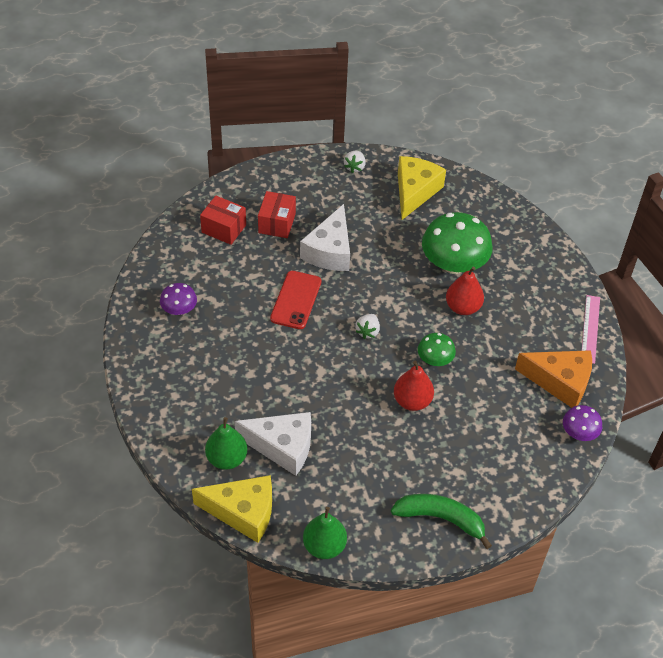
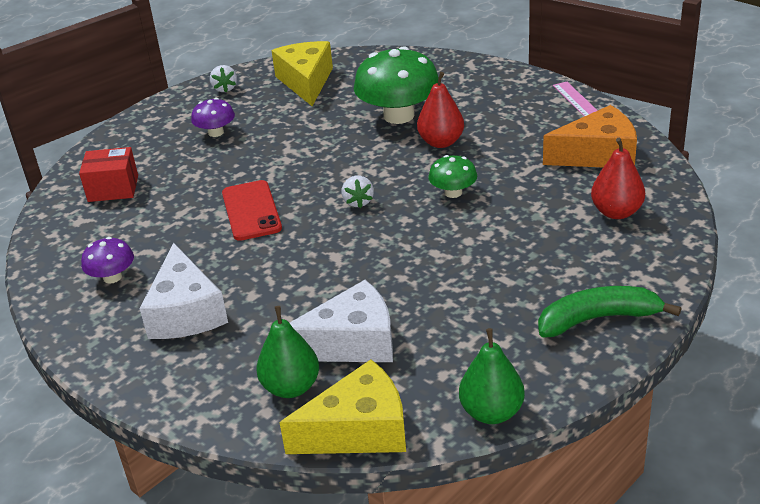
camera: 25 degrees left, 15 degrees down
red box [258,191,296,238] -> none
white cheese [300,204,350,271] -> white cheese moved to [139,243,228,339]
red pear [394,361,434,411] -> red pear moved to [591,138,645,219]
purple mushroom [563,405,602,441] -> purple mushroom moved to [191,98,235,137]

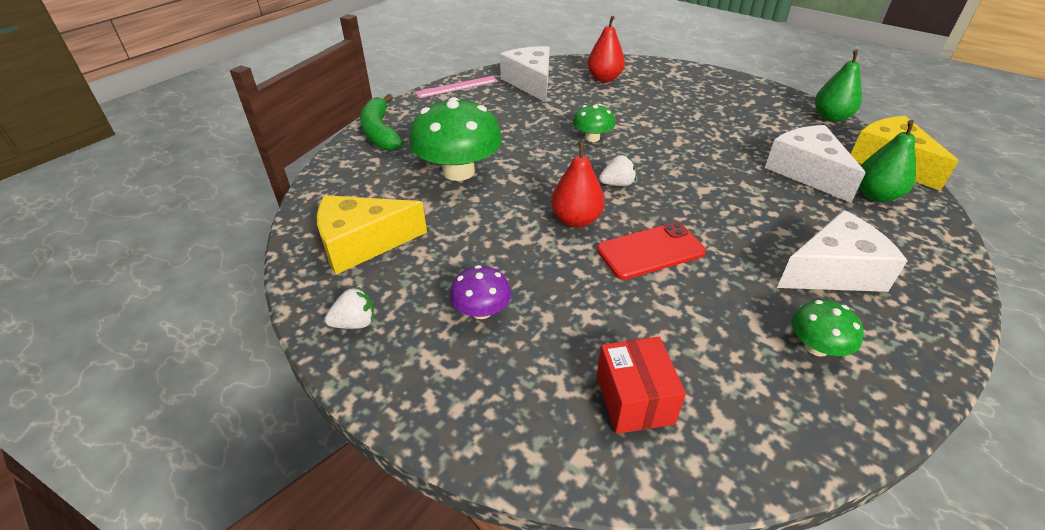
camera: 100 degrees left, 5 degrees up
purple mushroom [81,237,134,284] -> green mushroom [792,300,864,357]
red pear [417,72,464,148] -> red pear moved to [551,141,605,228]
green banana [538,286,681,338] -> green banana moved to [360,94,404,150]
orange cheese [543,105,637,167] -> white cheese [500,46,550,102]

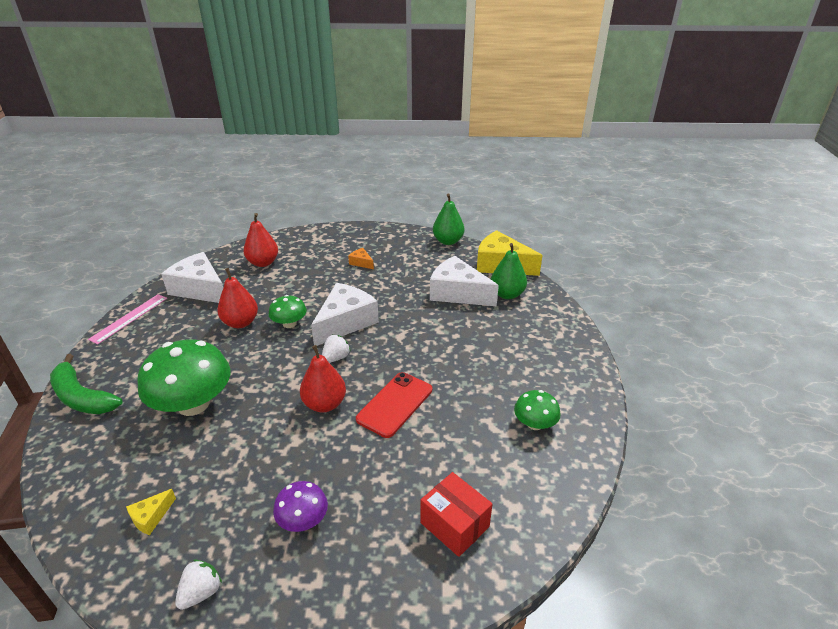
camera: 35 degrees left, 5 degrees down
yellow cheese [317,195,427,275] -> yellow cheese [126,489,176,535], size x0.44
white cheese [777,210,908,292] -> white cheese moved to [311,283,379,346]
none -> red pear [217,268,258,328]
none -> orange cheese [348,248,374,269]

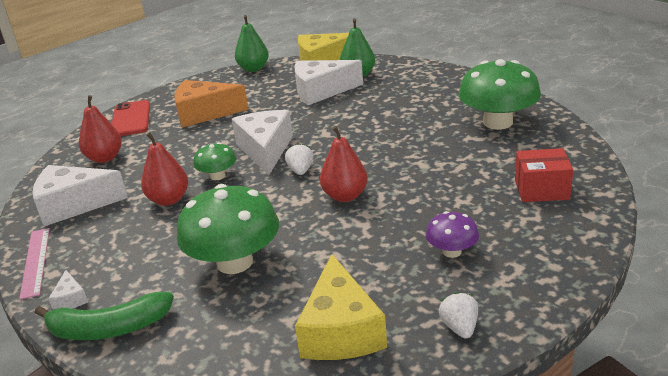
camera: 40 degrees left, 5 degrees down
yellow cheese [126,489,176,535] -> yellow cheese [295,254,387,360], size x2.28
orange cheese [348,248,374,269] -> orange cheese [174,80,249,128], size x2.28
red phone [356,372,432,438] -> red phone moved to [112,100,150,136]
green mushroom [514,390,561,430] -> green mushroom [458,59,541,130], size x1.96
none -> white cheese [48,270,88,310]

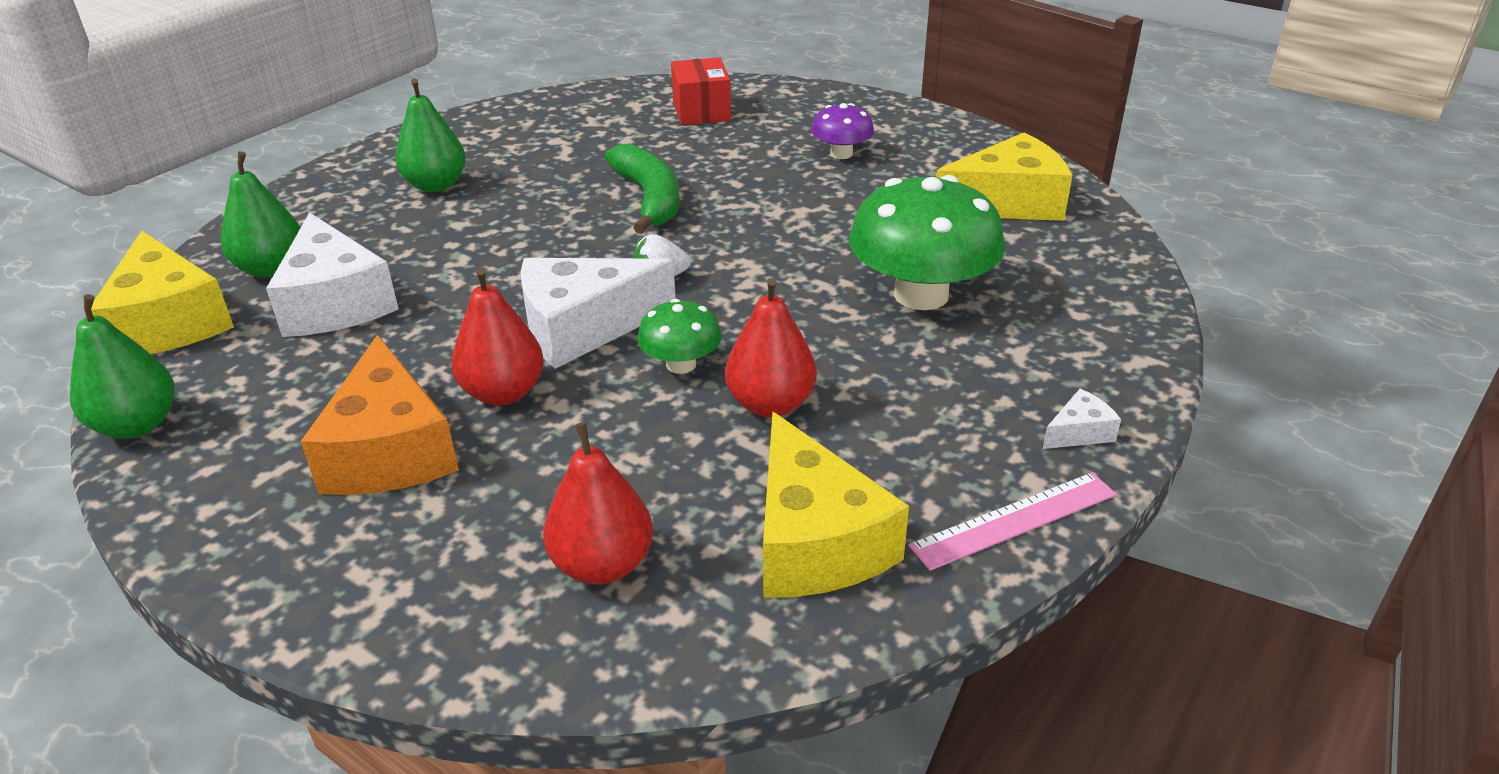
camera: 105 degrees left, 5 degrees up
white cheese [33,165,128,227] -> yellow cheese [763,412,909,598]
green banana [35,292,174,340] -> green banana moved to [604,144,679,234]
red phone [112,100,150,136] -> none
red pear [320,126,368,202] -> red pear moved to [451,268,544,405]
white strawberry [439,292,478,339] -> none
green mushroom [458,59,541,130] -> none
none -> green pear [395,79,466,192]

